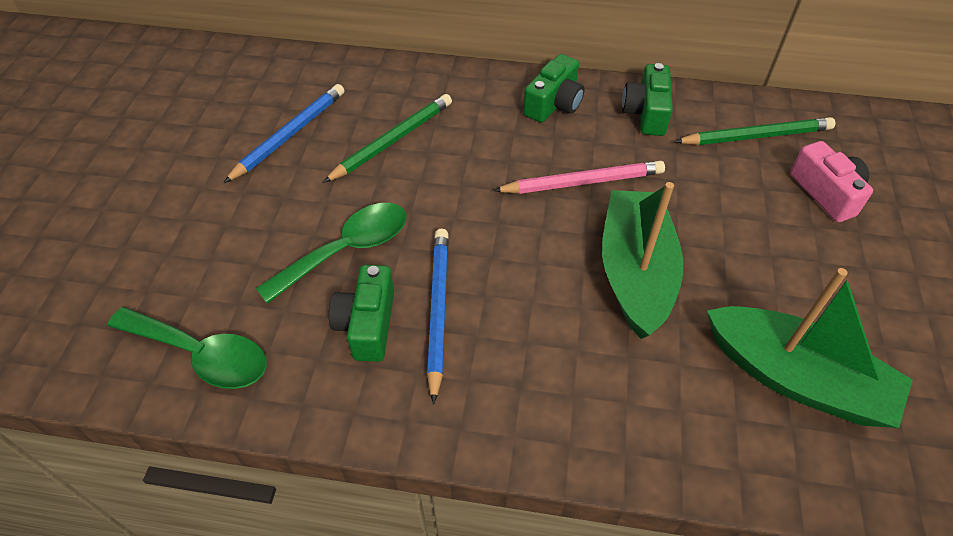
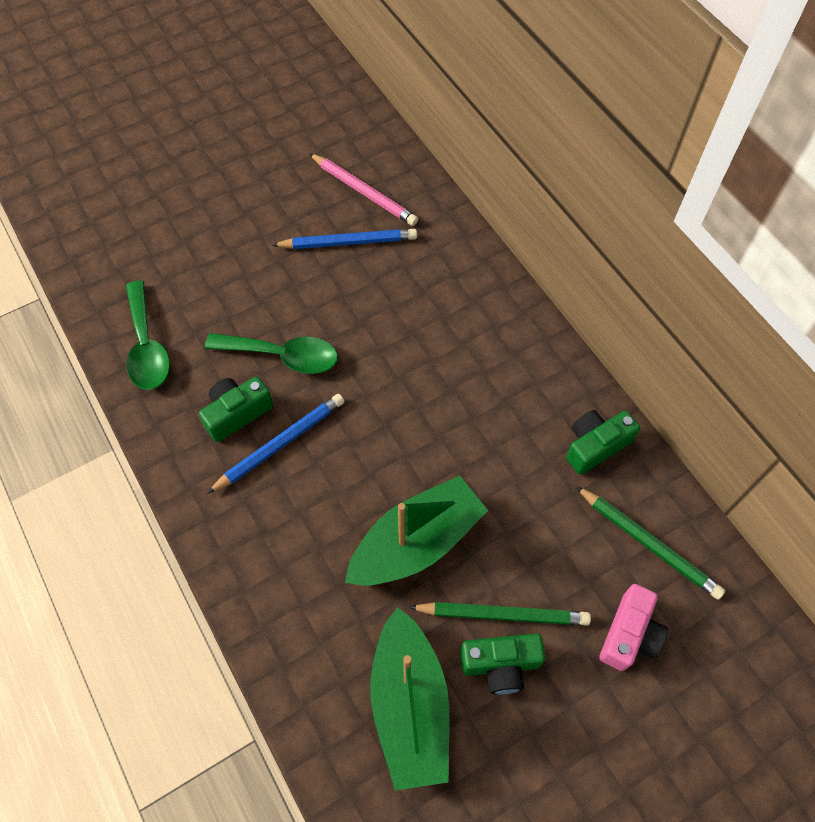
camera: 50 degrees right, 10 degrees up
green pencil [323,94,452,183] -> green pencil moved to [408,602,591,626]
pink pencil [493,161,665,194] -> pink pencil moved to [309,153,418,226]
green camera [523,54,585,123] -> green camera moved to [460,634,545,694]

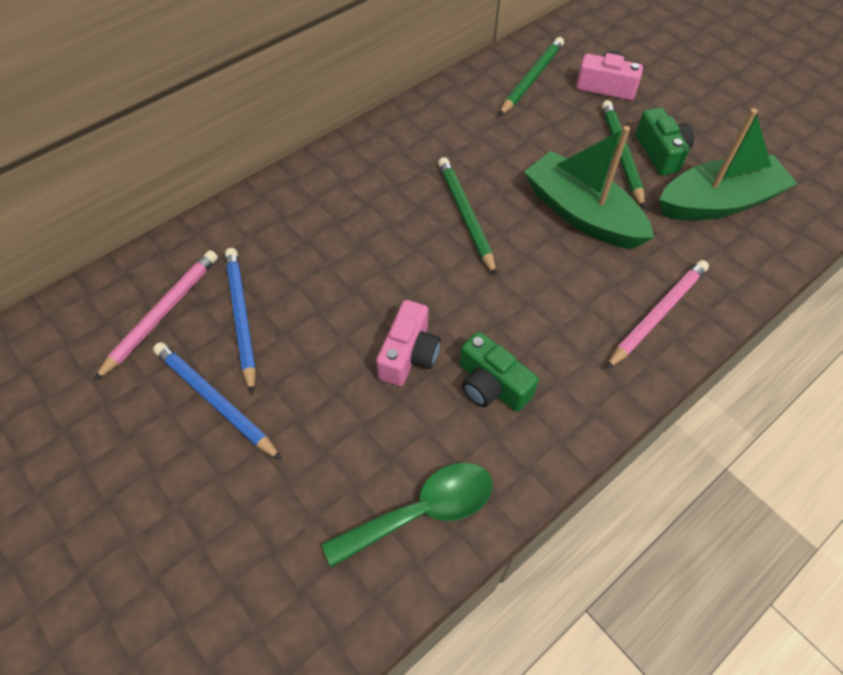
camera: 100 degrees left, 5 degrees down
green spoon [205,333,338,374] -> pink camera [376,300,441,386]
blue pencil [207,394,345,494] -> blue pencil moved to [153,342,282,460]
green camera [566,410,640,475] -> none
none -> green pencil [438,157,496,276]
none -> pink pencil [606,260,709,369]

